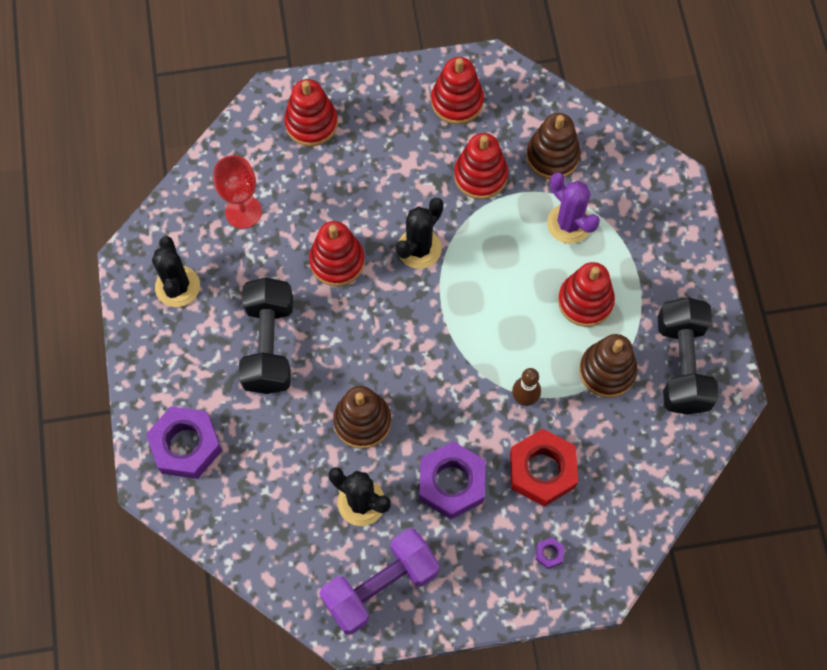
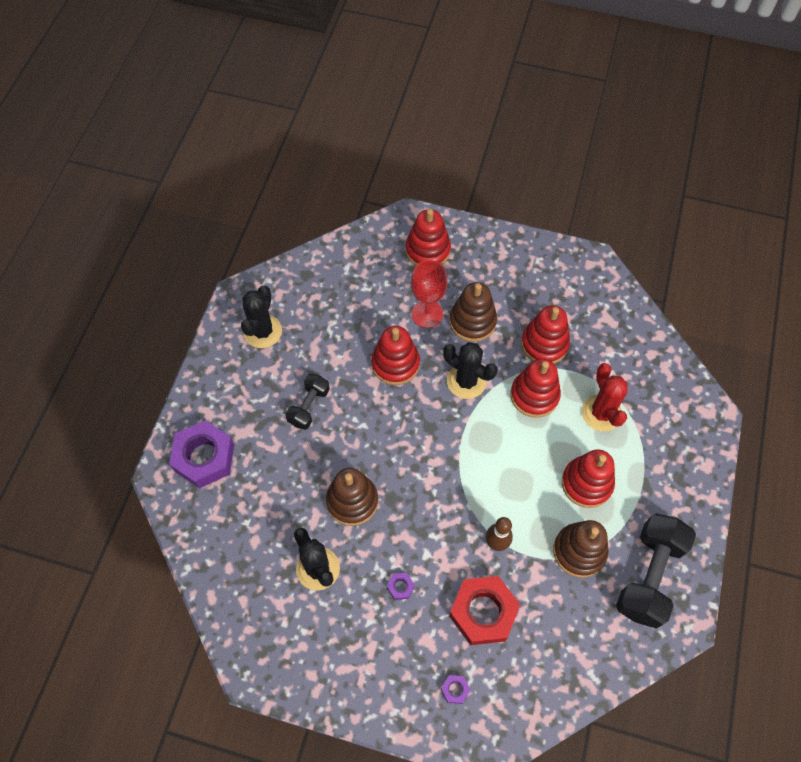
camera: 25 degrees right, 5 degrees down
red goblet [214,155,262,229] -> red goblet moved to [411,260,448,328]
black dumbbell [239,278,293,394] -> black dumbbell [286,374,330,430], size x0.56
purple dumbbell [319,529,440,635] -> none
black cactus [395,198,444,269] -> black cactus turned 60 degrees clockwise [443,342,498,399]
purple nut [419,441,485,519] -> purple nut [387,573,415,600], size x0.41
red stacking toy [431,57,484,124] -> red stacking toy moved to [510,358,561,418]
brown stacking toy [526,113,580,179] -> brown stacking toy moved to [449,282,497,342]
purple cactus [547,173,600,244] -> red cactus [582,363,628,431]

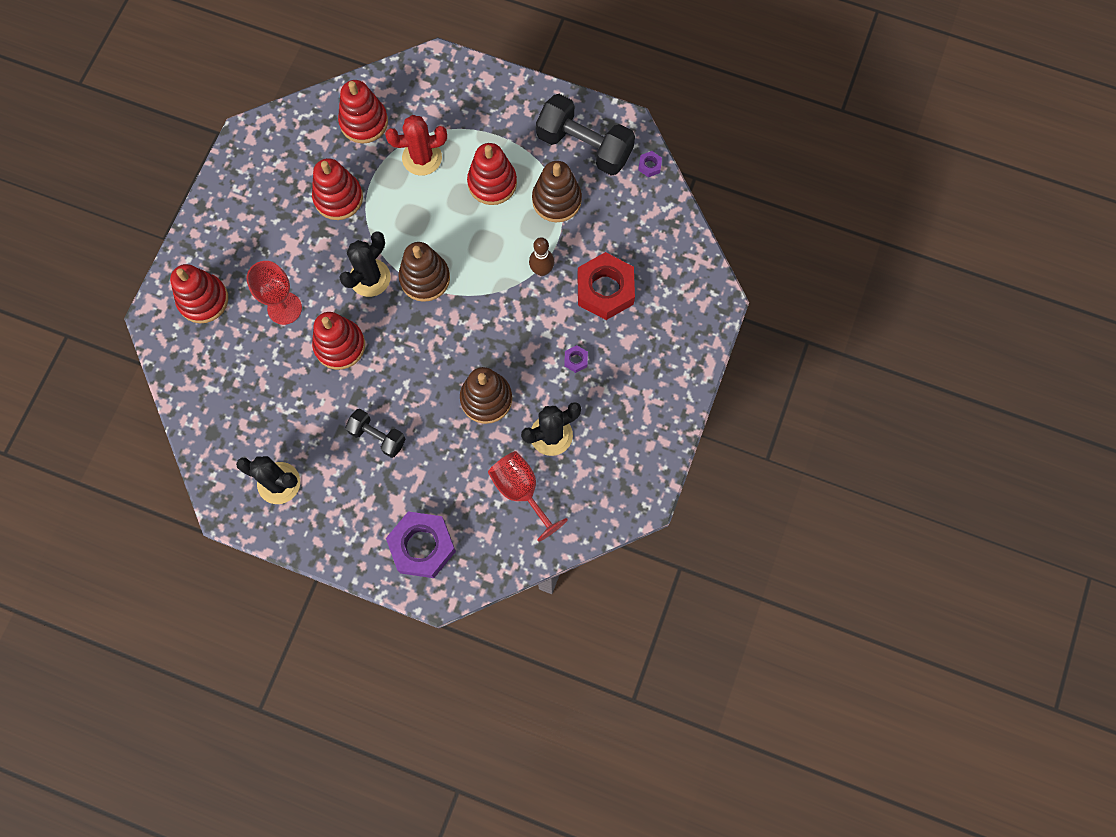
camera: 85 degrees left, 10 degrees up
purple nut [441,675,471,704] -> purple nut moved to [638,151,662,177]
brown stacking toy [449,282,497,342] -> brown stacking toy moved to [398,242,450,302]
red stacking toy [510,358,561,418] -> red stacking toy moved to [338,80,388,144]
none -> red goblet [488,451,568,542]

